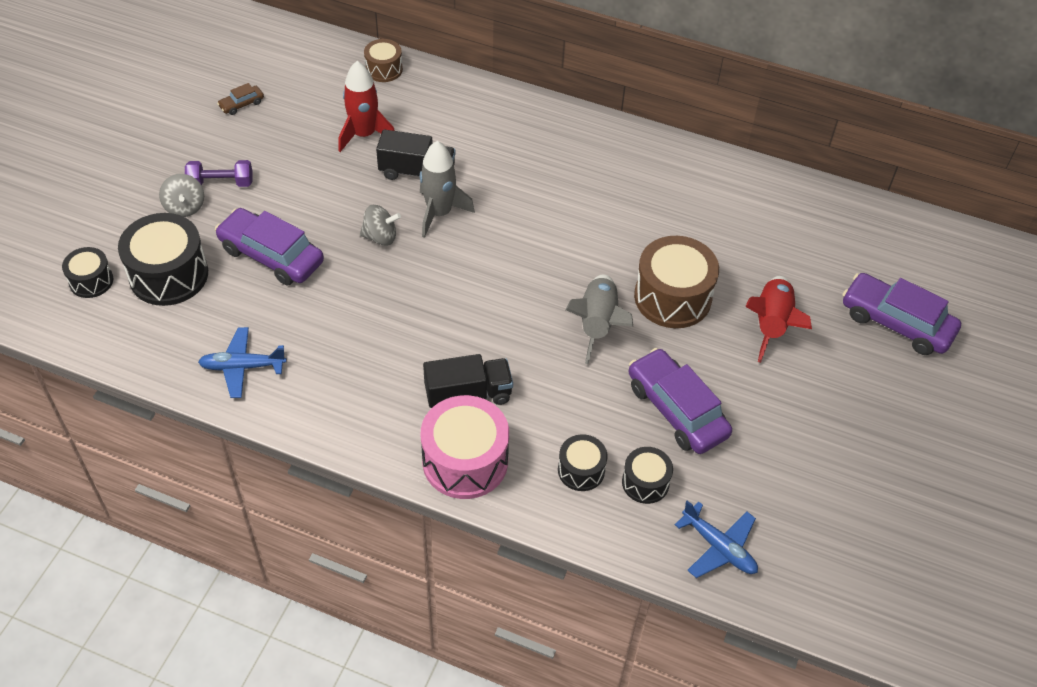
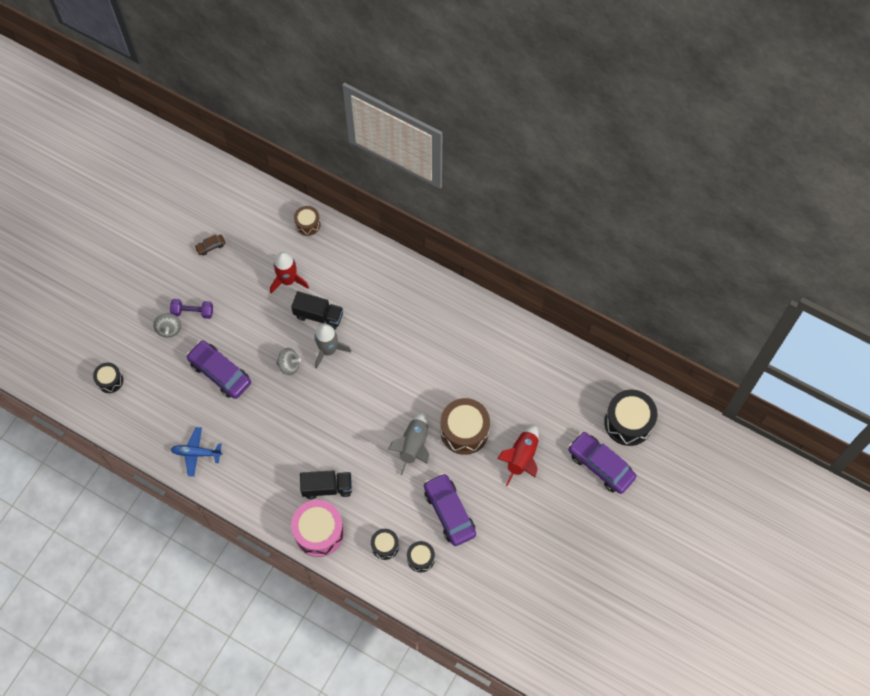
camera: 10 degrees right, 15 degrees up
black drum [118,213,208,306] -> black drum moved to [604,390,658,446]
blue plane [675,500,758,578] -> none

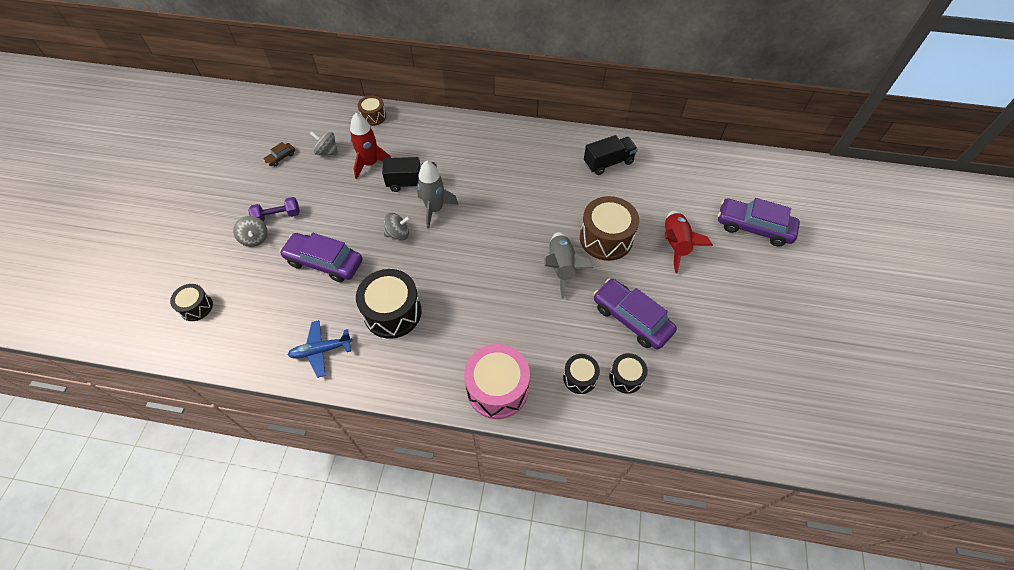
camera: 20 degrees left, 10 degrees down
black truck [300,470,352,499] -> black truck moved to [584,135,638,175]
black drum [604,390,658,446] -> black drum moved to [356,269,422,339]
none -> grey spinning top [310,131,338,155]

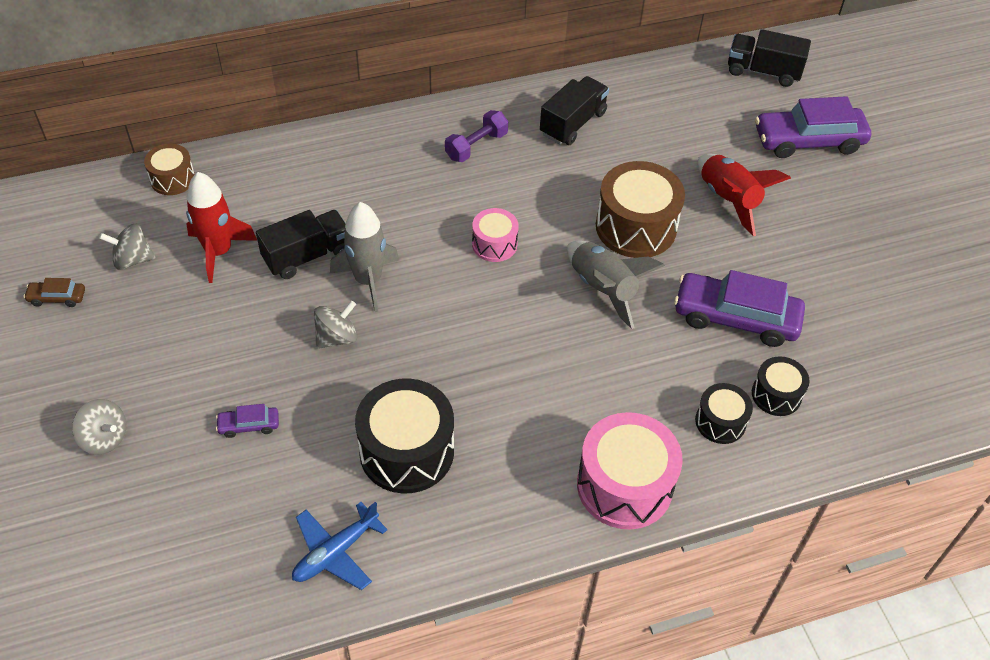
camera: 30 degrees left, 5 degrees down
black drum [170,284,213,321] -> none
purple dumbbell [248,197,300,221] -> purple dumbbell moved to [445,110,508,162]
brown car [263,142,295,166] -> brown car turned 75 degrees clockwise [24,278,85,307]
purple car [279,233,363,282] -> purple car [216,404,279,438], size x0.45
none -> pink drum [472,208,519,262]
none -> black truck [728,29,811,87]

